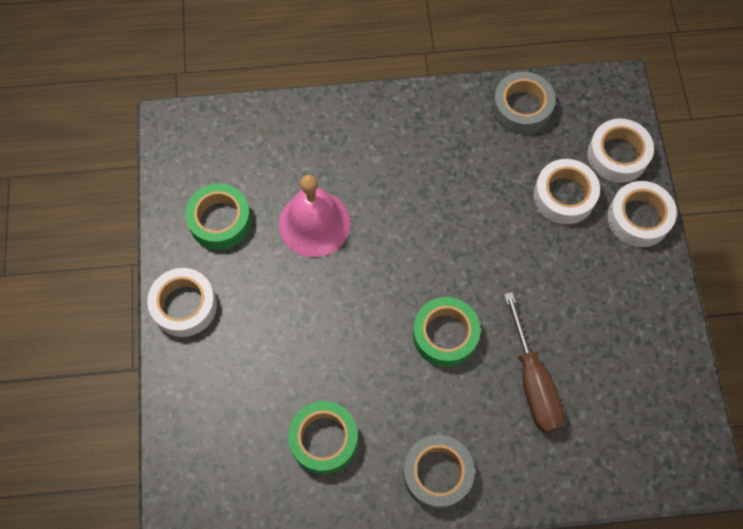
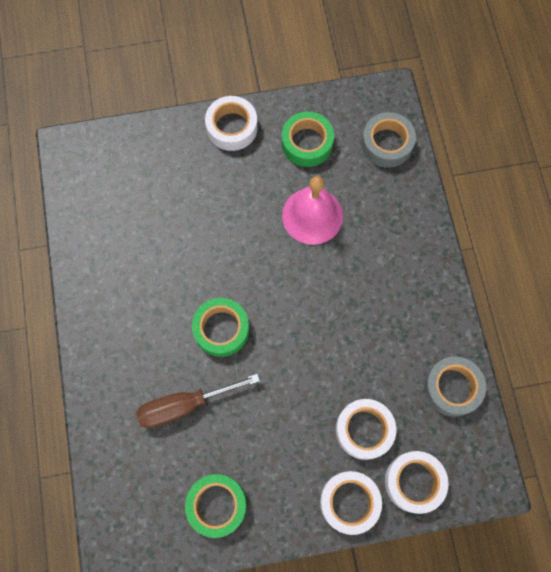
camera: 85 degrees right, 5 degrees up
green tape [288,401,358,474] -> green tape moved to [185,474,247,538]
grey tape [403,435,475,509] -> grey tape moved to [361,112,416,168]

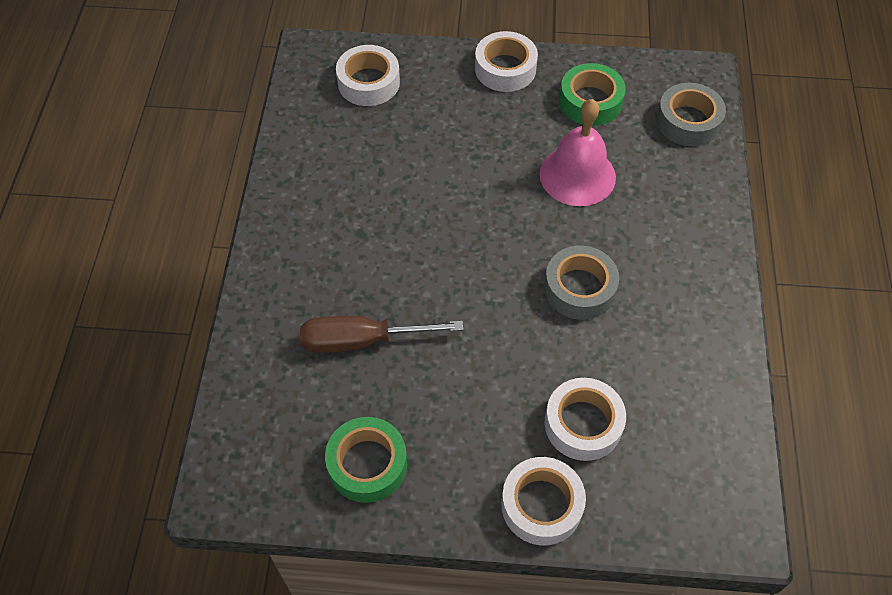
camera: 15 degrees right, 15 degrees down
green tape [192,298,249,357] -> none
white tape [385,451,449,514] -> white tape moved to [336,45,400,106]
grey tape [424,356,486,417] -> grey tape moved to [544,245,619,320]

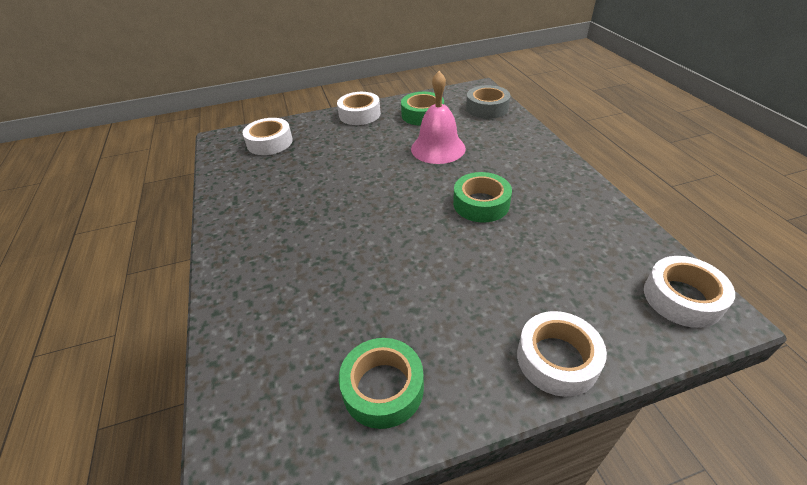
camera: 20 degrees left, 15 degrees down
brown screwdriver [300,316,464,353] -> none
grey tape [544,245,619,320] -> green tape [453,172,512,223]
white tape [544,378,626,461] -> white tape moved to [644,256,735,328]

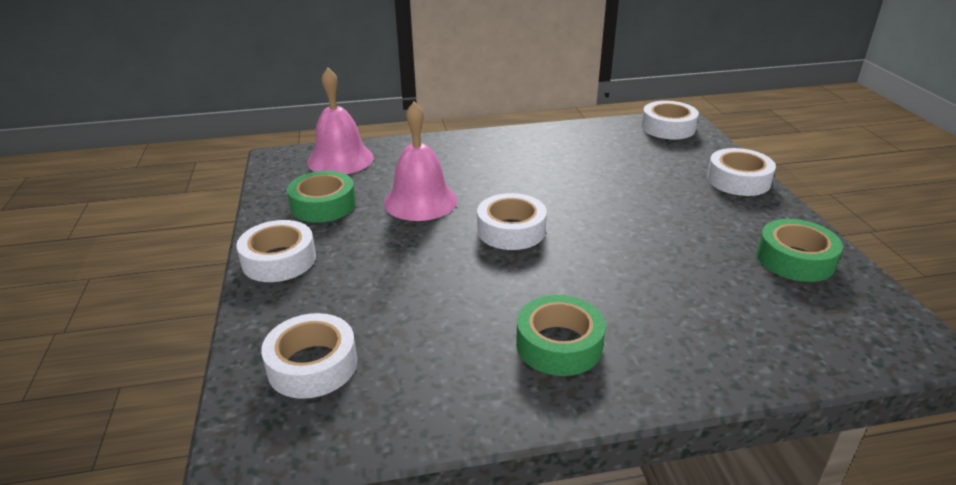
camera: 85 degrees left, 10 degrees down
green tape [453,172,512,223] -> green tape moved to [516,295,606,376]
grey tape [466,85,510,119] -> pink bell [307,68,374,174]
none -> white tape [477,193,547,250]

